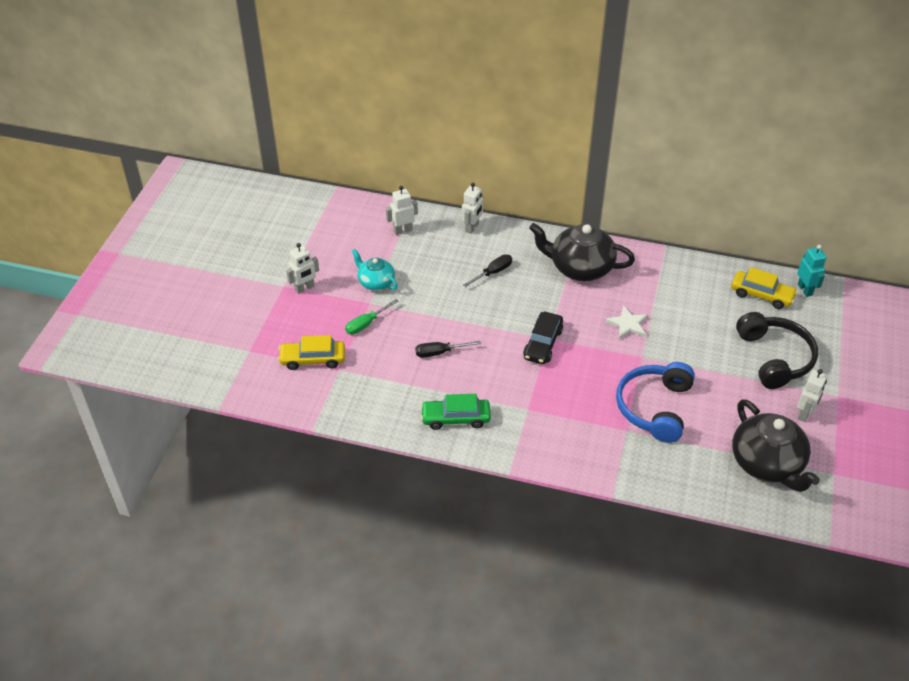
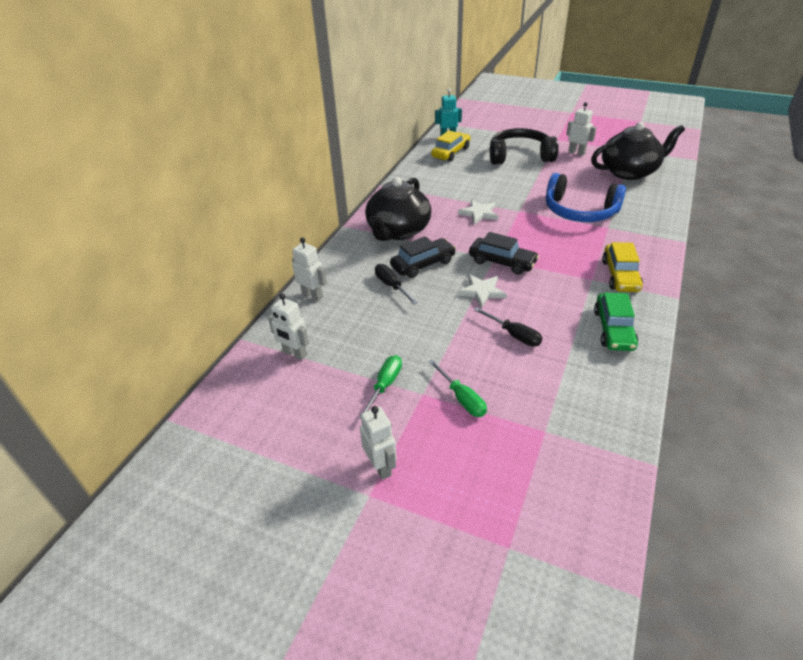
camera: 80 degrees left, 5 degrees down
yellow car [278,335,345,370] -> yellow car moved to [602,242,643,292]
turquoise teapot [352,249,398,290] -> green screwdriver [359,355,402,419]
white robot [386,186,418,235] -> white robot turned 45 degrees counterclockwise [268,294,309,360]
black screwdriver [415,341,481,358] -> black screwdriver turned 45 degrees counterclockwise [474,307,542,347]
none -> black car [390,236,456,278]
none -> white star [458,274,507,308]

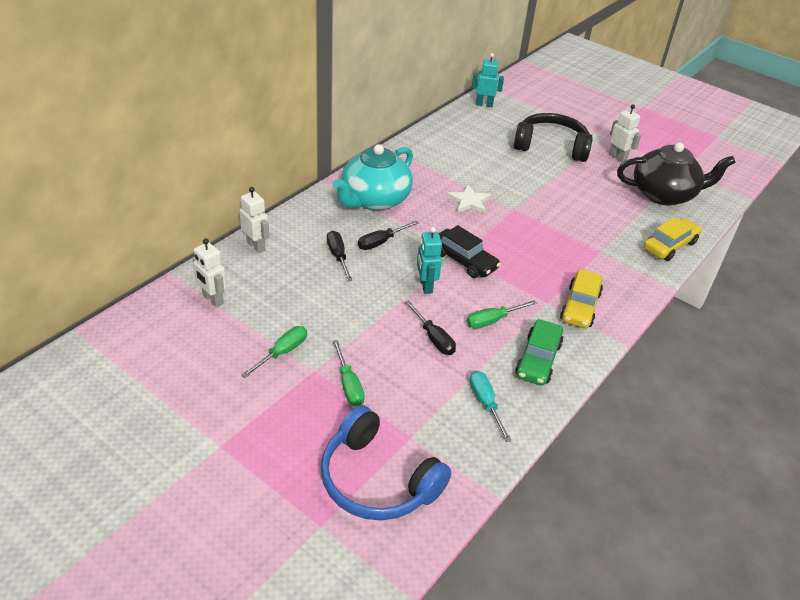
camera: 10 degrees right, 0 degrees up
white robot [360,406,397,480] -> none
black teapot [365,177,431,241] -> turquoise teapot [333,144,413,211]
black car [390,236,456,278] -> black screwdriver [358,220,419,250]
yellow car [431,130,470,161] -> yellow car moved to [644,217,702,261]
white star [458,274,507,308] -> turquoise robot [417,227,442,294]
blue headphones [546,173,626,222] -> blue headphones moved to [321,405,451,520]
none -> green screwdriver [467,300,537,329]
none -> turquoise screwdriver [470,371,512,442]

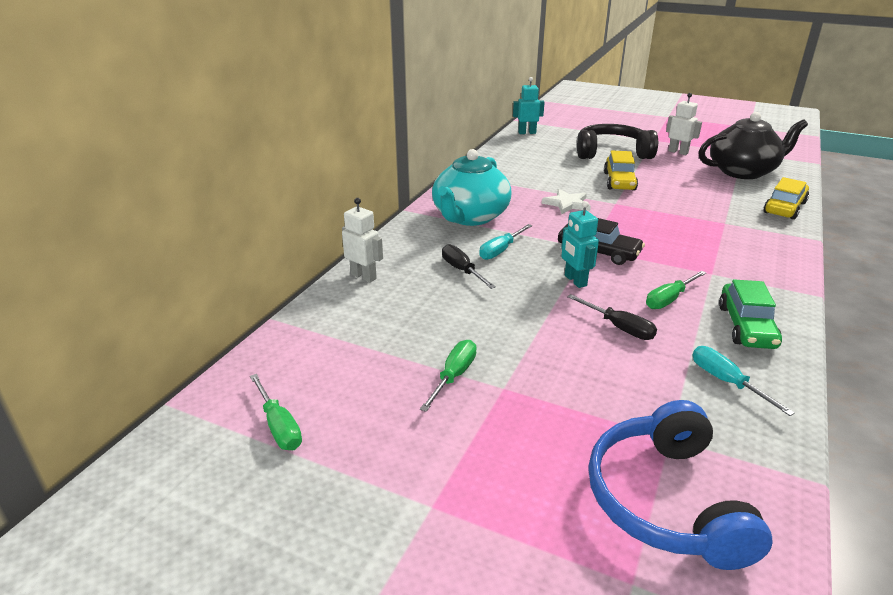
camera: 10 degrees left, 10 degrees down
white robot [192,238,227,307] -> none
blue headphones [321,405,451,520] -> blue headphones turned 60 degrees clockwise [588,400,773,570]
green screwdriver [333,340,365,406] -> green screwdriver moved to [250,374,302,450]
black screwdriver [358,220,419,250] -> turquoise screwdriver [479,224,532,260]
yellow car [560,269,603,328] -> yellow car moved to [604,150,638,191]

